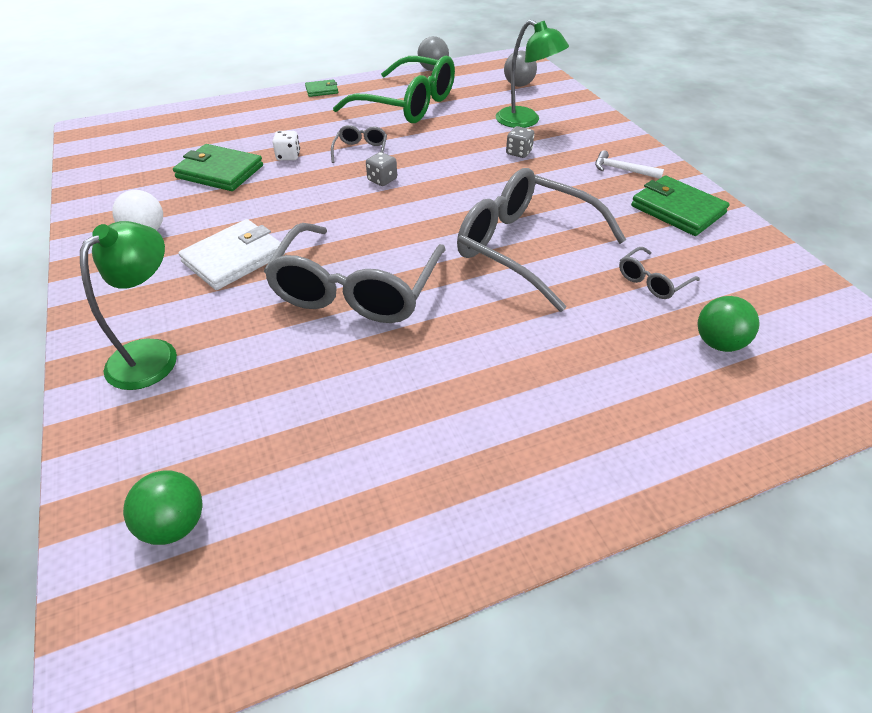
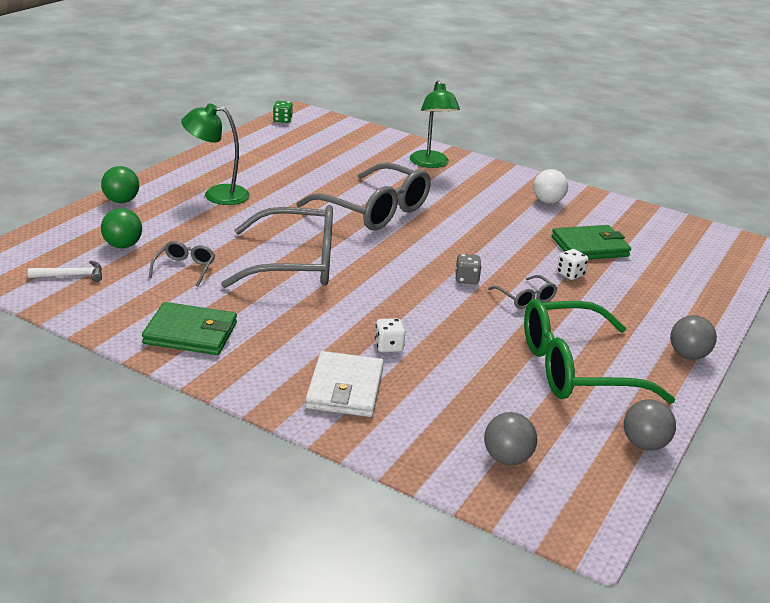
camera: 140 degrees right, 15 degrees down
green ball [123,470,203,545] -> green ball moved to [101,166,139,203]
white wallet [178,219,285,290] -> white wallet moved to [305,351,384,417]
grey glasses [264,223,445,323] -> grey glasses turned 150 degrees clockwise [296,163,431,231]
green wallet [305,79,338,97] -> grey ball [670,315,717,360]
green lamp [496,20,569,128] -> green lamp moved to [181,103,250,205]
grey dice [506,126,534,158] -> white dice [375,318,405,352]
white hammer [595,150,664,179] -> white hammer moved to [28,261,102,282]
none -> green dice [273,101,293,123]

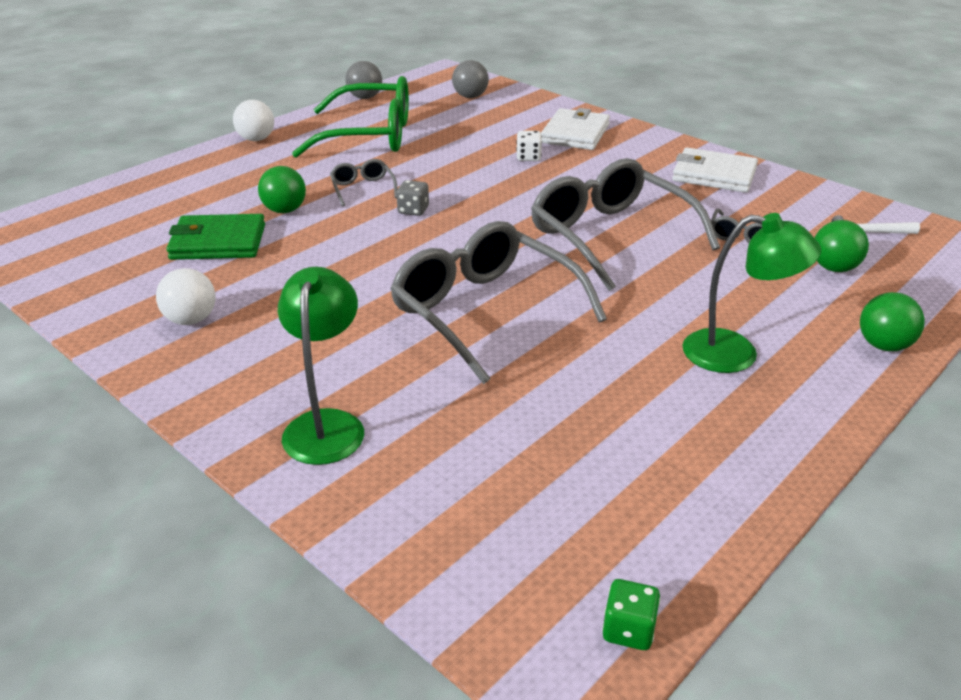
camera: 165 degrees left, 5 degrees up
green wallet [142,302,237,355] -> white wallet [672,148,758,193]
grey glasses [221,205,333,288] -> grey glasses turned 45 degrees clockwise [531,158,720,291]
white dice [557,249,589,280] -> green ball [258,166,306,213]
grey ball [670,315,717,360] -> white ball [233,100,274,141]

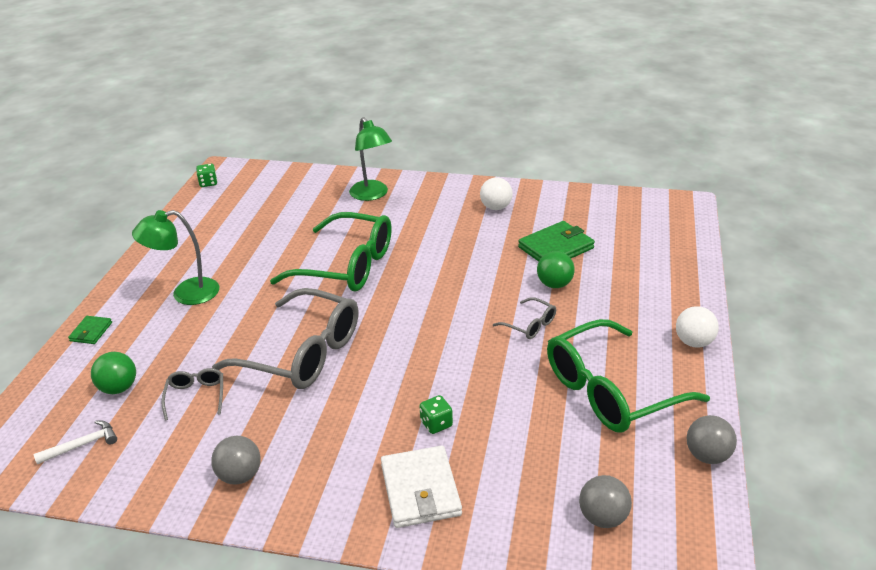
camera: 150 degrees right, 0 degrees up
grey glasses [390,221,607,384] -> green glasses [270,212,392,292]
grey dice [396,180,429,216] -> none
white dice [516,131,542,161] -> green dice [420,395,453,434]
white wallet [672,148,758,193] -> grey ball [212,436,261,484]
green ball [860,292,925,351] -> green wallet [68,316,112,344]

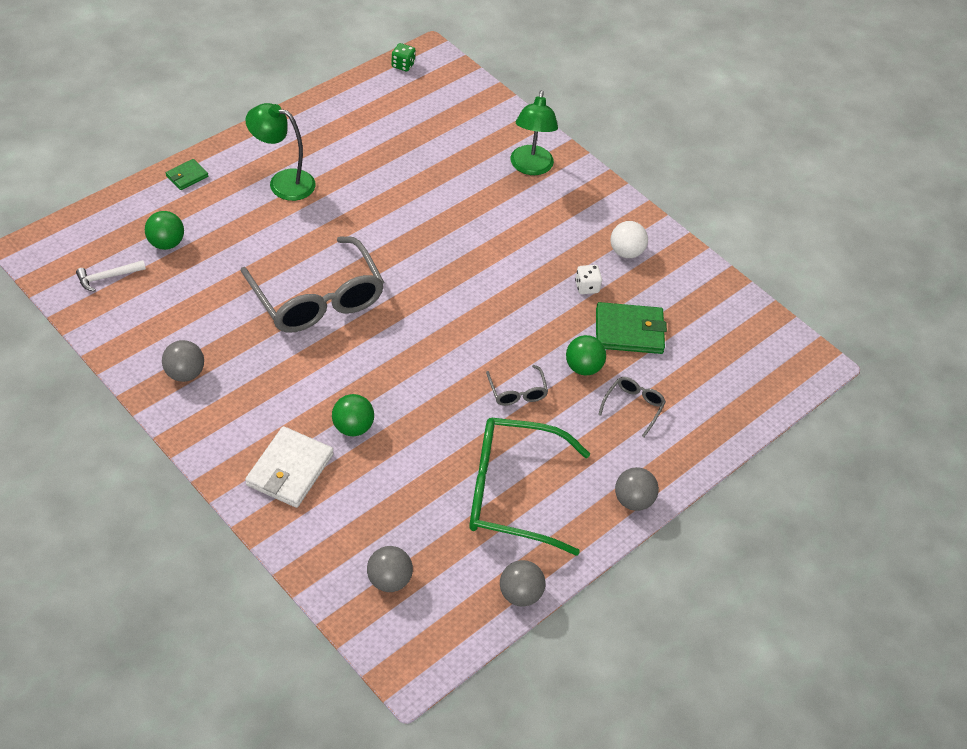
camera: 30 degrees right, 15 degrees up
white hammer [33,421,117,464] -> white hammer turned 150 degrees clockwise [76,260,146,292]
grey glasses [161,368,223,420] -> grey glasses moved to [598,377,666,437]
green glasses [270,212,392,292] -> none
green dice [420,395,453,434] -> green ball [332,394,374,436]
white ball [676,306,719,347] -> grey ball [615,467,659,511]
none -> white dice [575,265,602,294]

